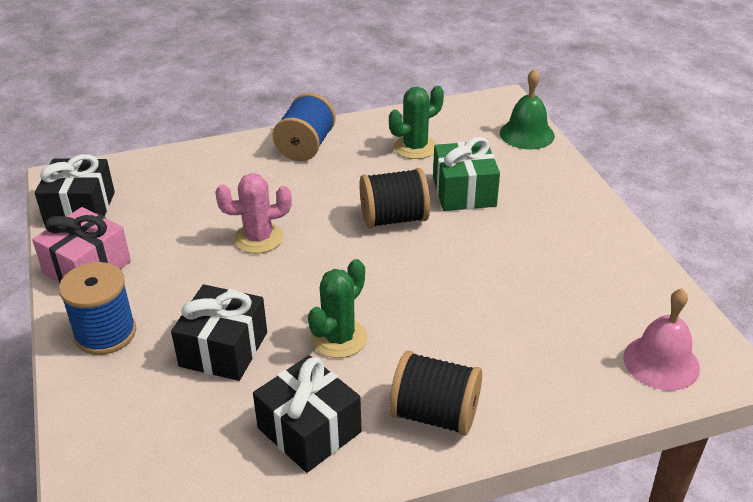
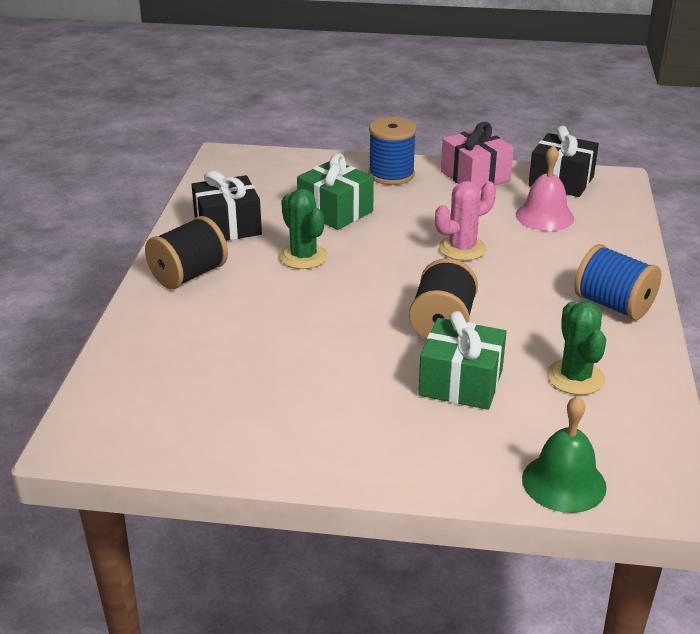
camera: 115 degrees right, 5 degrees down
black gift [171,284,267,381] -> green gift [297,153,374,230]
pink cactus [215,173,292,254] -> pink cactus turned 45 degrees clockwise [435,181,496,261]
pink bell [623,288,700,391] -> pink bell moved to [516,145,574,231]

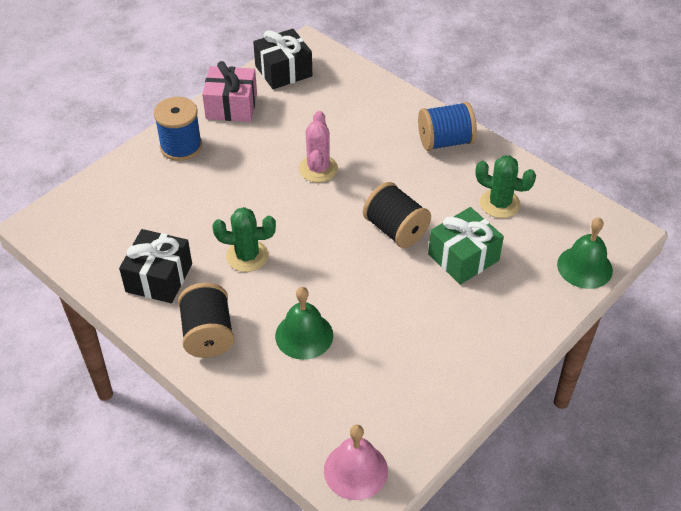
camera: 55 degrees left, 15 degrees up
green gift [297,153,374,230] -> none
pink bell [516,145,574,231] -> pink bell moved to [324,425,388,500]
none -> green bell [275,287,333,360]

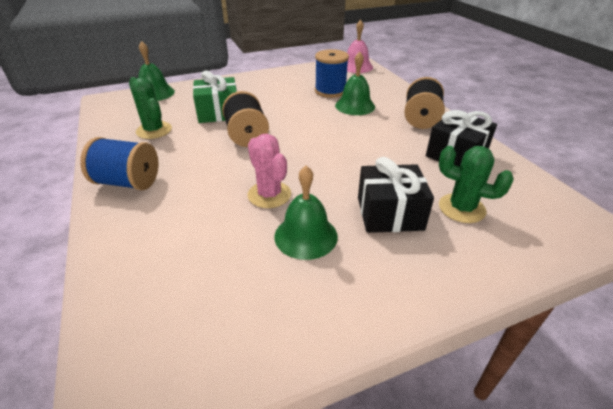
camera: 155 degrees left, 10 degrees down
blue spool [154,97,202,161] -> blue spool moved to [315,49,349,98]
pink gift [202,61,257,122] -> none
green cactus [212,207,276,272] -> green cactus moved to [439,146,514,223]
black gift [253,29,312,89] -> black gift moved to [358,157,434,233]
pink cactus [299,111,338,183] -> pink cactus turned 60 degrees counterclockwise [248,134,291,208]
none -> green bell [274,166,338,260]

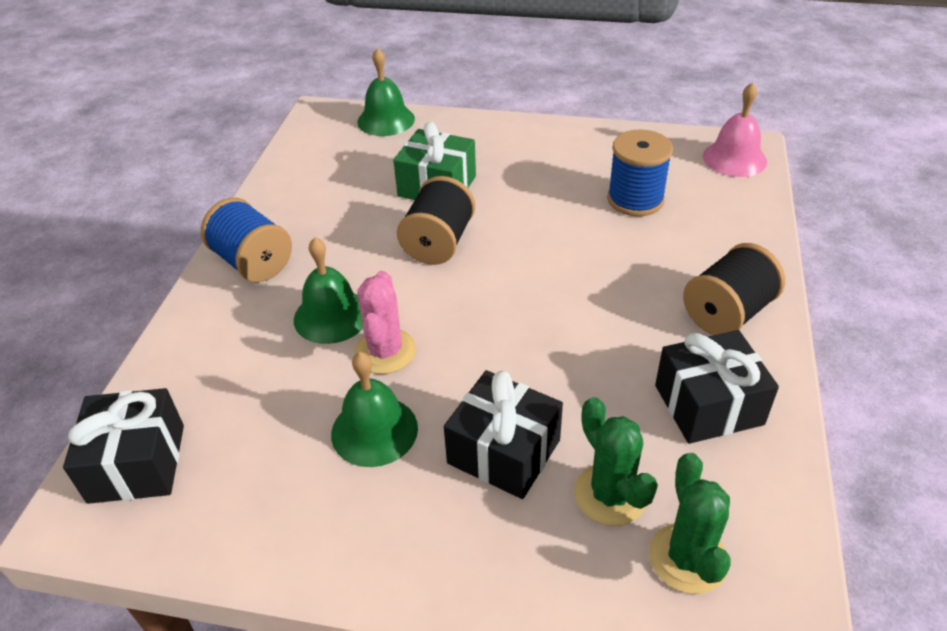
camera: 35 degrees right, 5 degrees up
green cactus [129,77,172,139] -> green cactus moved to [649,453,731,594]
green bell [335,52,375,115] -> green bell moved to [294,237,363,344]
none -> black gift [63,388,184,504]

